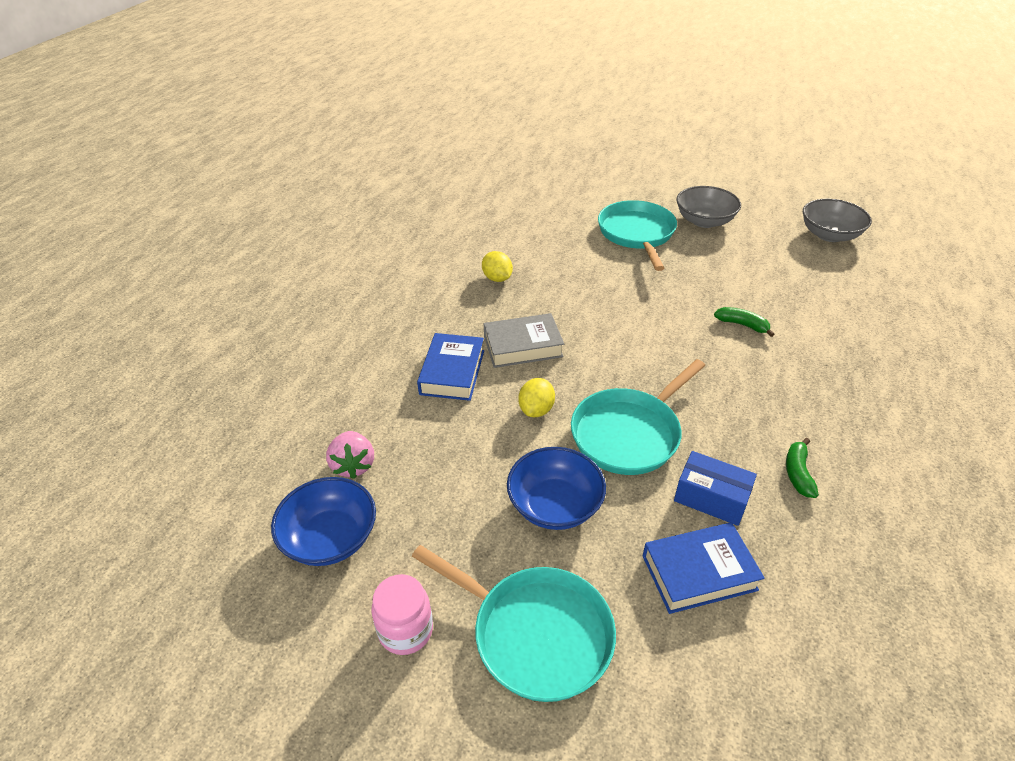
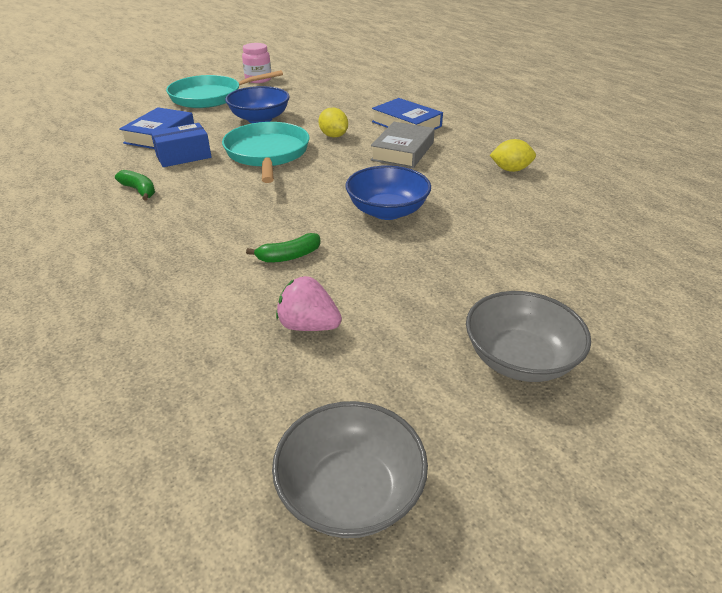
camera: 125 degrees right, 5 degrees down
blue bowl [271,477,376,566] -> blue bowl moved to [345,165,431,220]
pink strawberry [326,431,374,479] -> pink strawberry moved to [276,276,342,331]
turquoise pan [598,200,677,271] -> none

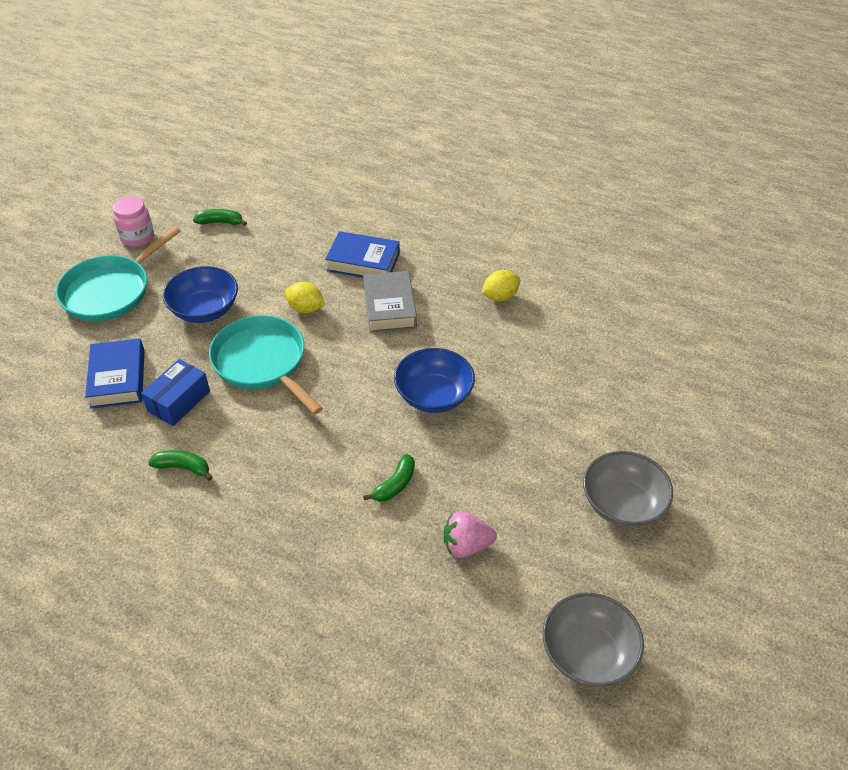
camera: 30 degrees left, 10 degrees up
none -> green banana [193,209,247,226]

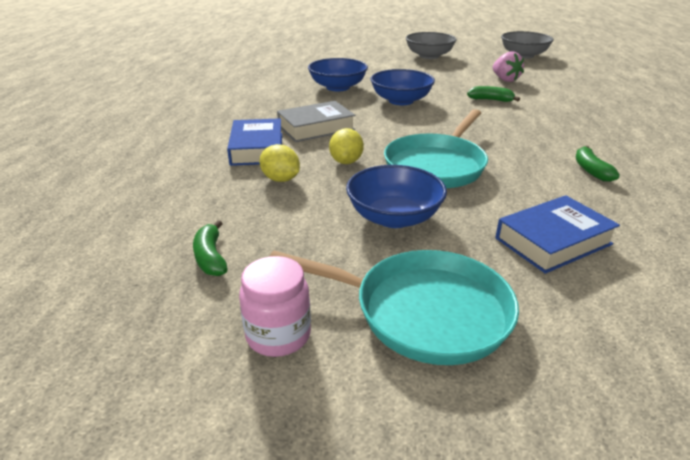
camera: 110 degrees left, 15 degrees down
blue box [141,359,210,426] -> none
yellow lemon [482,270,520,301] -> yellow lemon moved to [259,144,300,182]
none -> blue bowl [308,58,368,91]

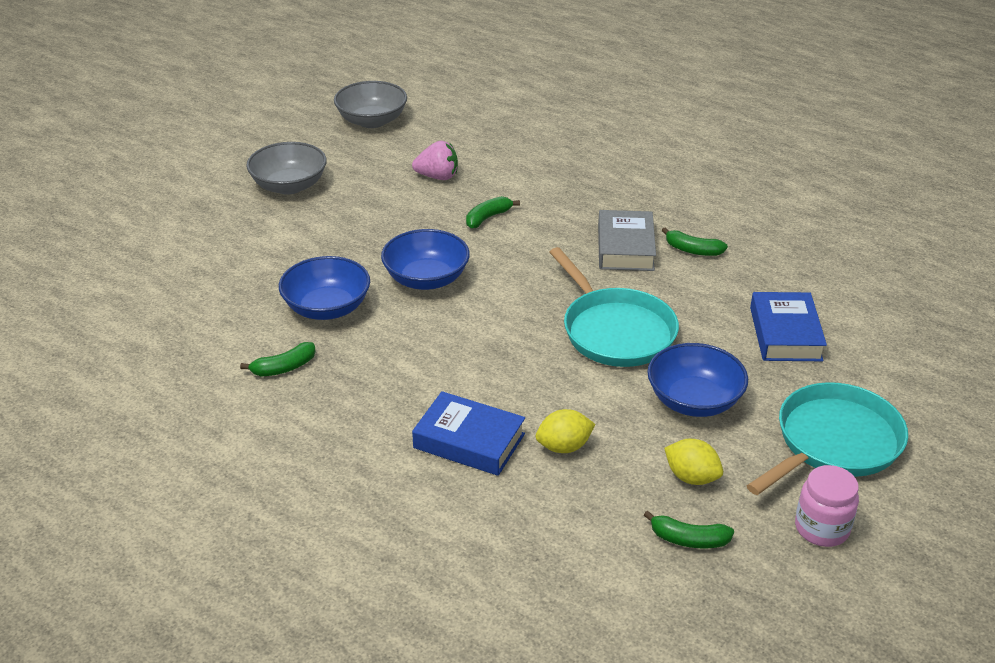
camera: 60 degrees left, 5 degrees up
grey book [277,101,355,142] -> grey book moved to [598,210,656,271]
yellow lemon [329,128,364,164] -> yellow lemon moved to [664,439,723,485]
none -> green banana [240,342,316,377]

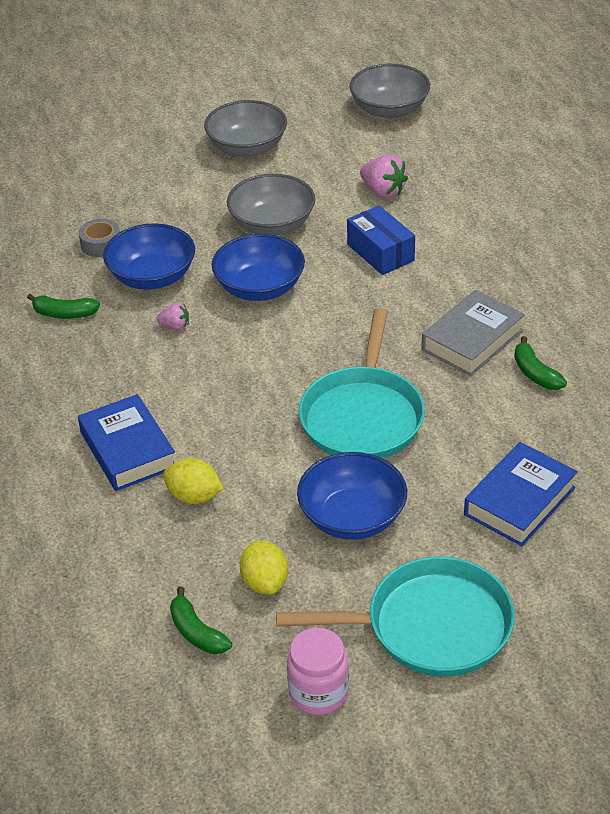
camera: 40 degrees right, 5 degrees up
green banana [466,196,520,229] -> blue box [347,205,415,275]
none -> grey tape [79,219,120,257]
none -> pink strawberry [157,302,189,330]
none -> grey bowl [227,174,315,235]

